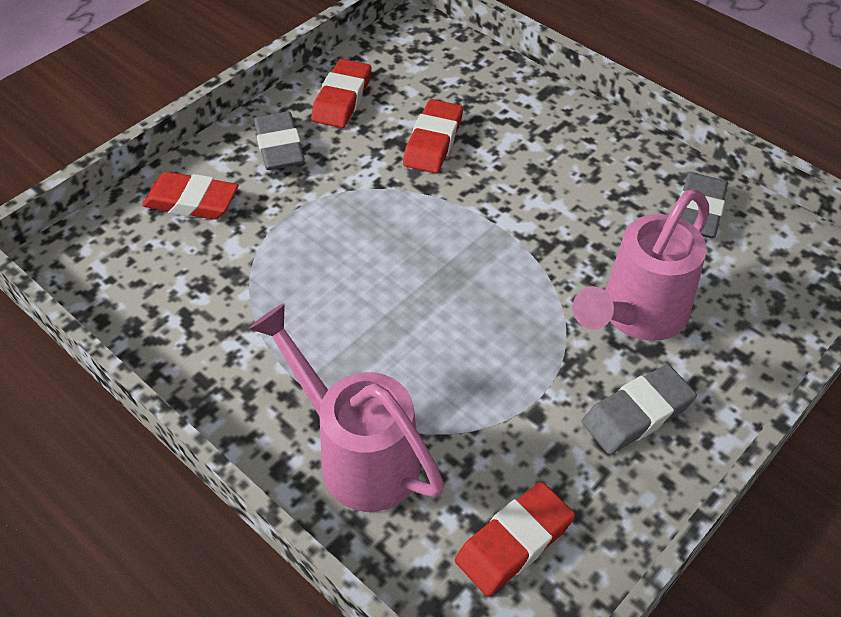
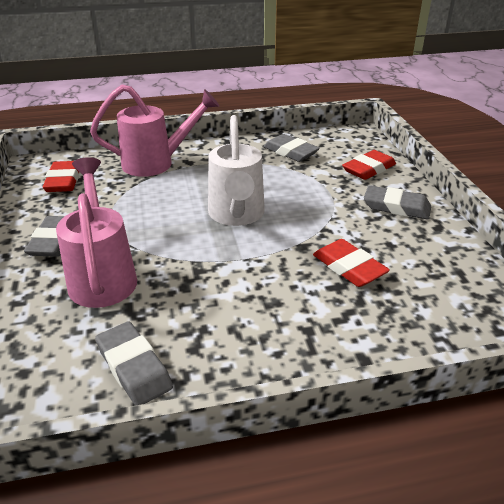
camera: 125 degrees right, 15 degrees down
red eraser [311,59,371,128] -> none
none -> white watering can [208,115,265,226]
none -> grey eraser [263,134,320,162]

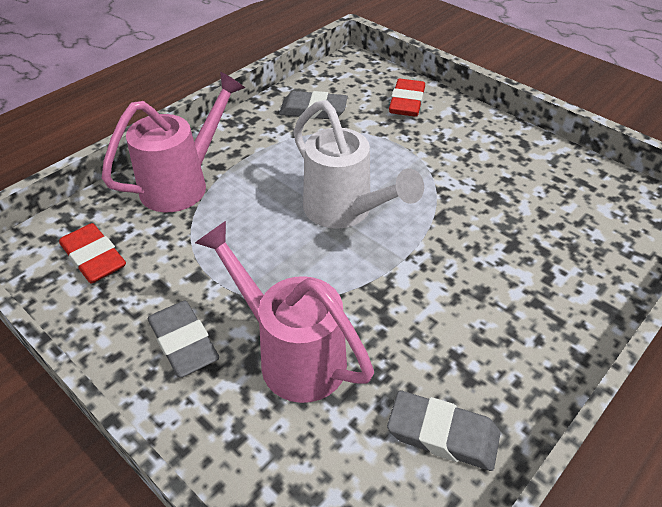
camera: 35 degrees left, 10 degrees up
red eraser [313,239,390,287] -> none
grey eraser [364,185,431,219] -> none

